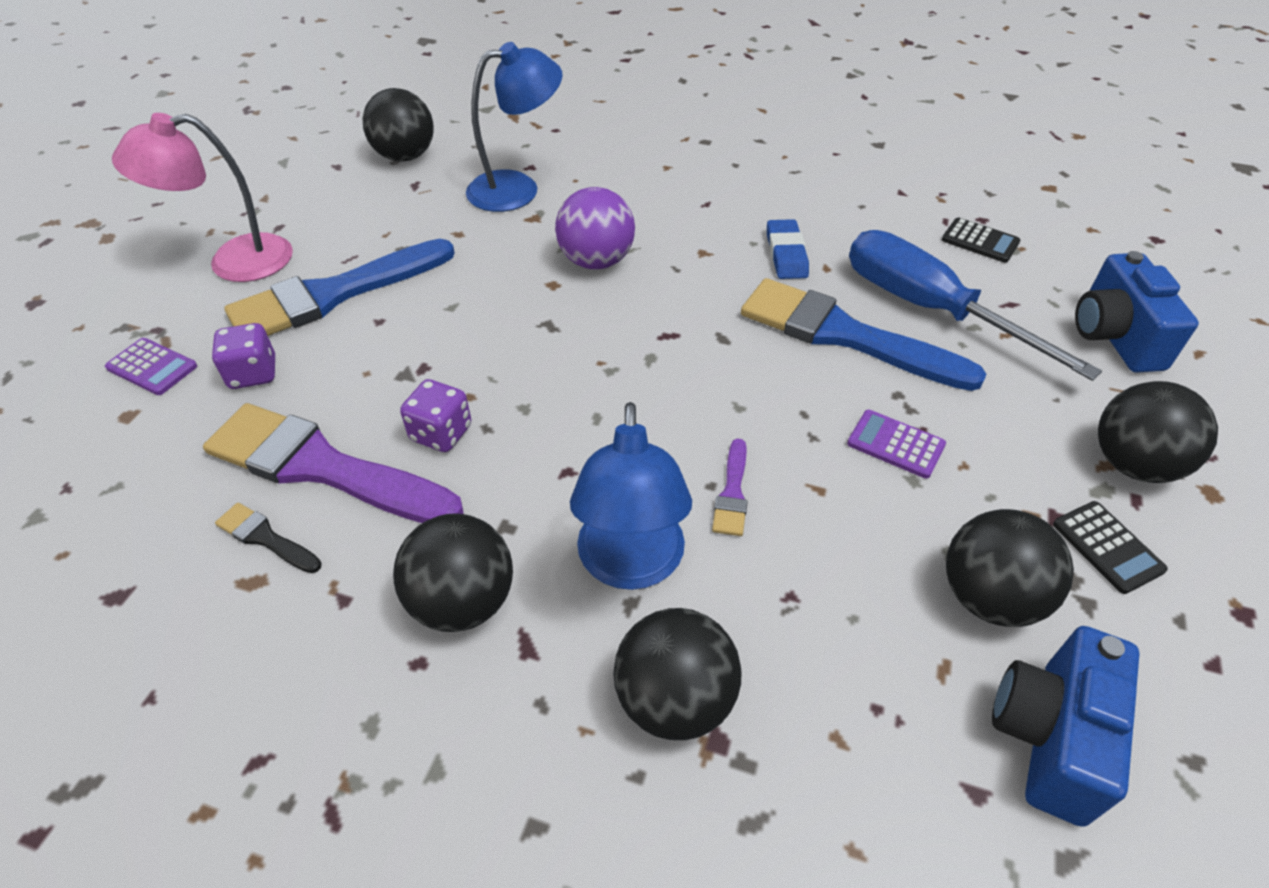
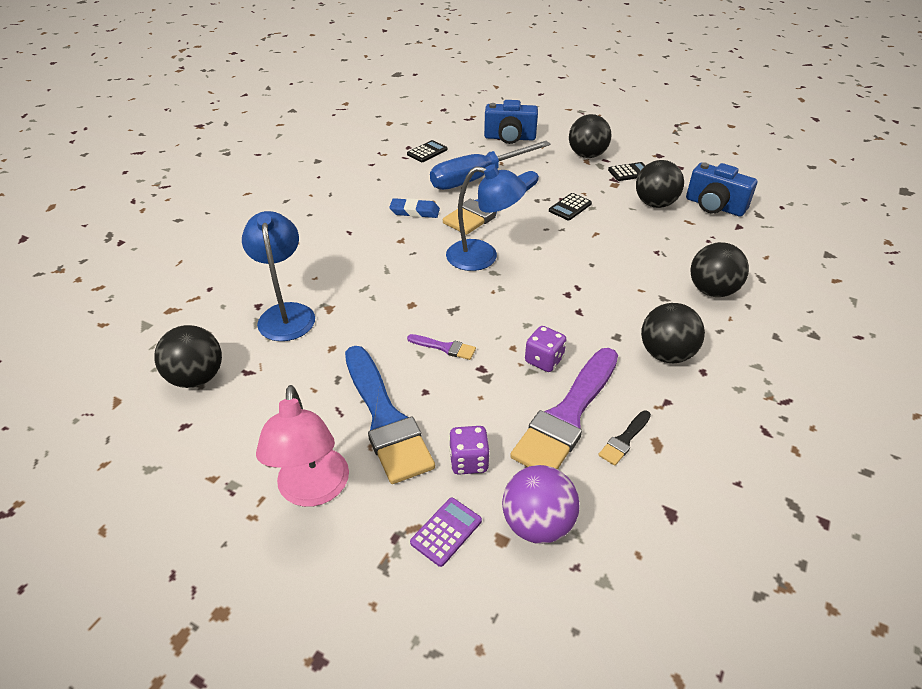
camera: 80 degrees left, 5 degrees down
purple ball [555,187,635,269] -> purple ball moved to [502,465,580,544]
blue lamp [570,402,692,590] -> blue lamp moved to [446,164,527,271]
purple brush [712,439,748,536] -> purple brush moved to [407,334,476,360]
purple calculator [847,410,946,478] -> black calculator [549,193,592,220]

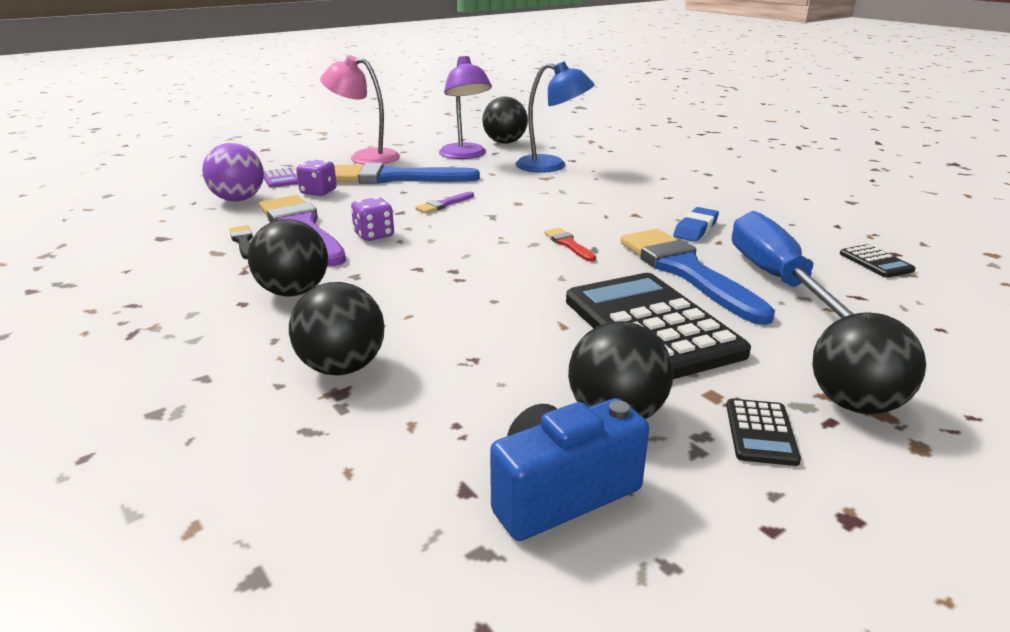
camera: 115 degrees right, 15 degrees down
blue lamp [446,164,527,271] -> red brush [544,228,596,262]
blue camera [484,100,538,144] -> none
black calculator [549,193,592,220] -> black calculator [566,273,751,379], size x2.37
none -> purple lamp [439,56,492,159]

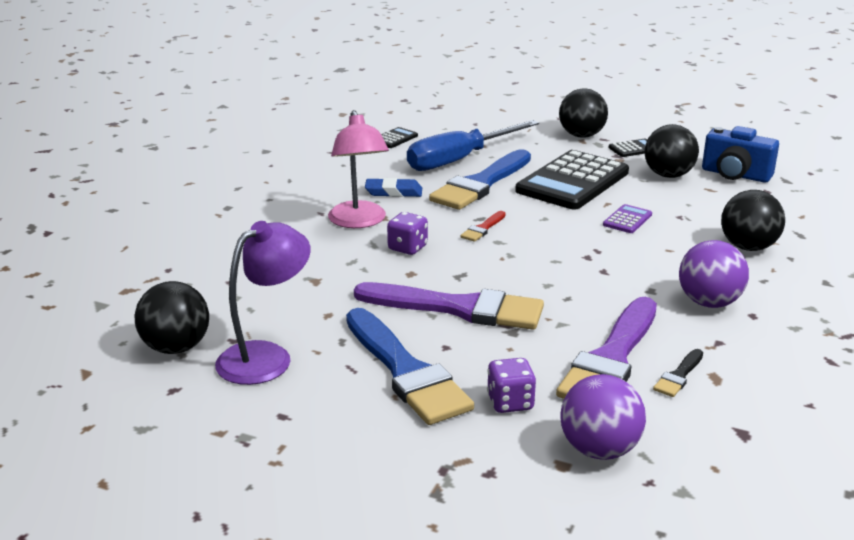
camera: 120 degrees left, 0 degrees up
black ball [248,219,328,297] -> purple ball [679,240,749,308]
purple calculator [264,168,298,188] -> purple calculator moved to [603,204,652,233]
pink lamp [320,55,400,165] -> pink lamp moved to [328,110,389,228]
purple dice [351,197,394,241] -> purple dice moved to [387,212,428,255]
purple brush [415,192,474,214] -> purple brush [354,282,544,330], size x2.35
blue lamp [516,61,594,173] -> none

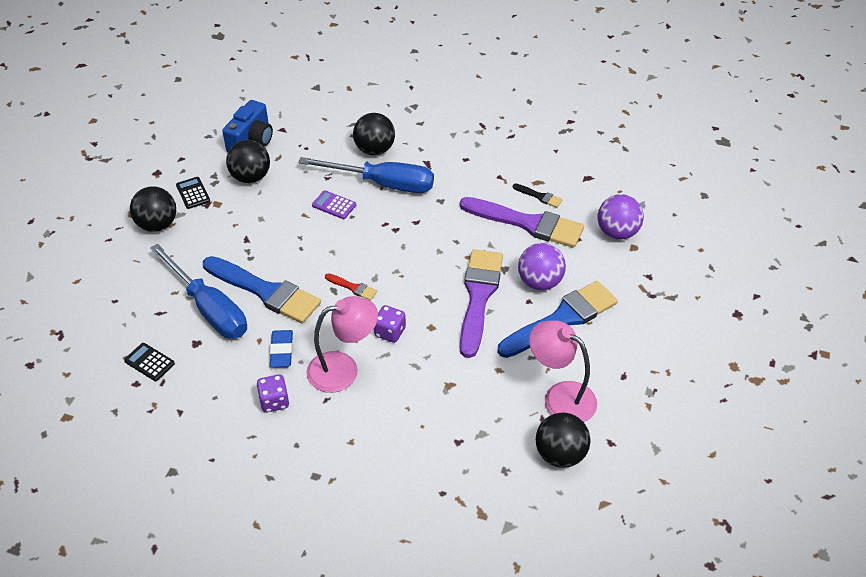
camera: 95 degrees left, 20 degrees up
purple lamp [215,221,311,385] -> pink lamp [529,320,597,422]
purple dice [487,358,536,413] -> purple dice moved to [257,374,289,413]
black calculator [515,150,629,210] -> none
purple ball [679,240,749,308] -> purple ball moved to [518,243,566,290]
none -> blue screwdriver [298,157,434,193]

